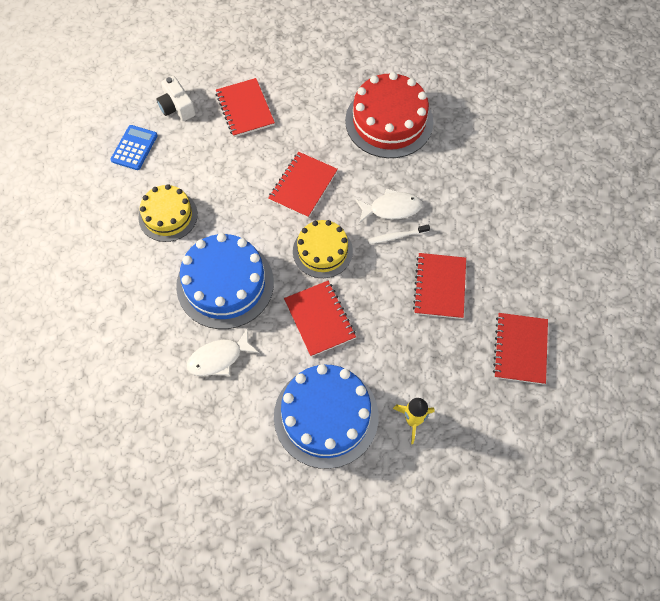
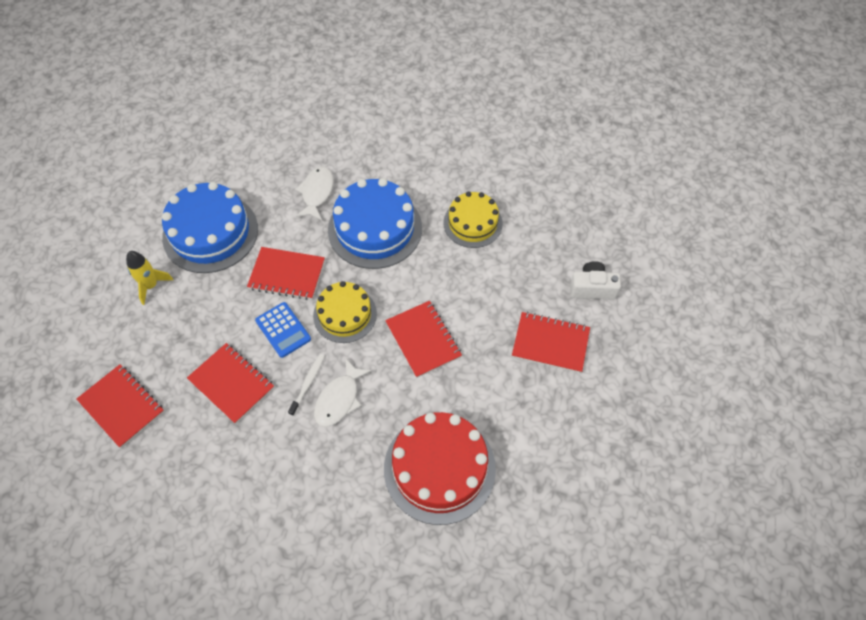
camera: 125 degrees right, 5 degrees down
blue calculator [110,125,158,170] -> blue calculator moved to [255,302,311,358]

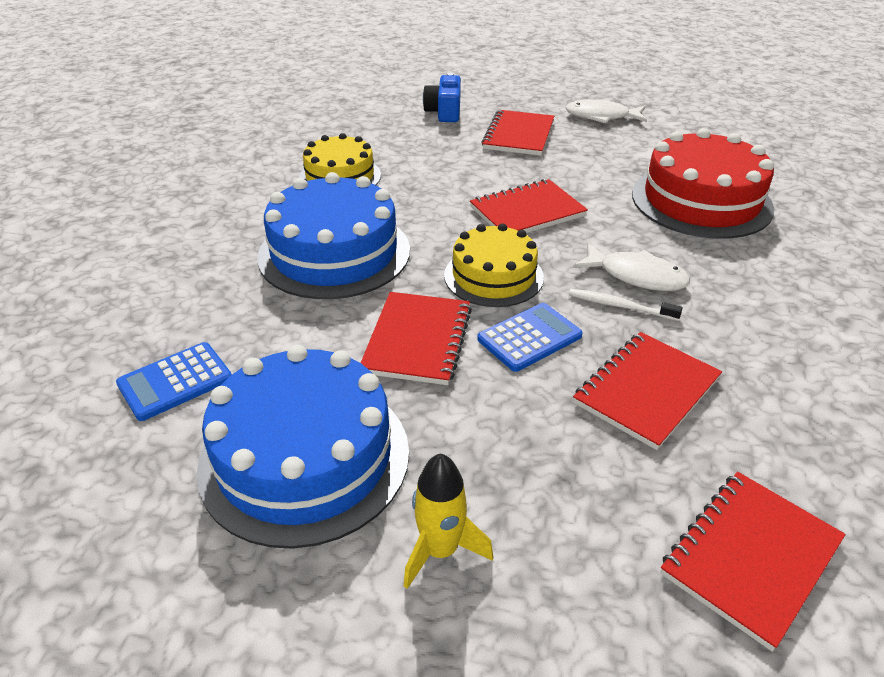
camera: 90 degrees left, 20 degrees down
white fish [295,166,334,220] -> white fish moved to [565,99,647,124]
white camera [570,261,621,300] -> blue camera [423,72,461,122]
none -> blue calculator [116,342,232,421]

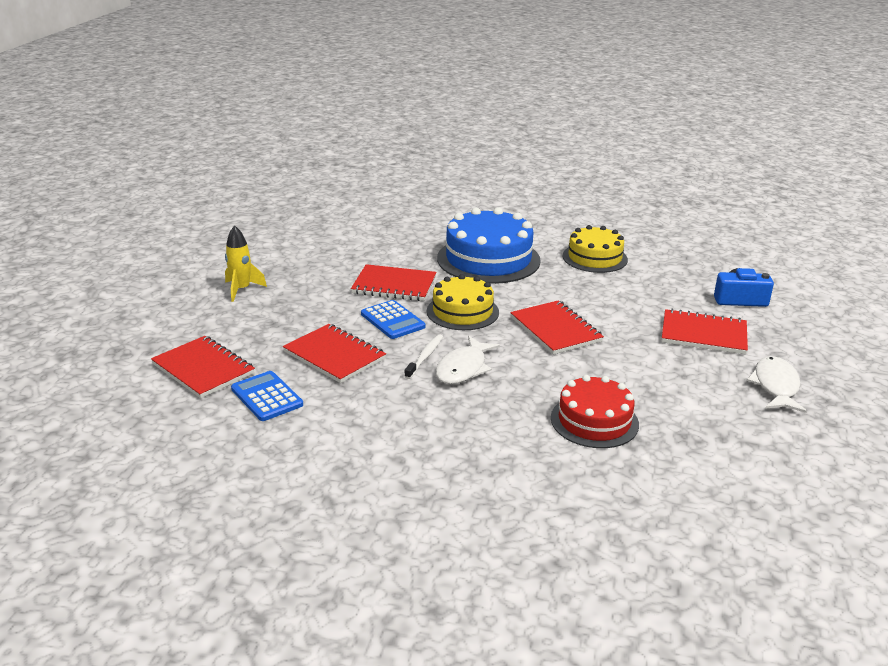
camera: 90 degrees right, 10 degrees down
blue calculator [116,342,232,421] -> blue calculator moved to [231,371,303,421]
blue cake [197,345,409,549] -> none
red cake [632,128,774,239] -> red cake [551,375,639,448], size x0.63

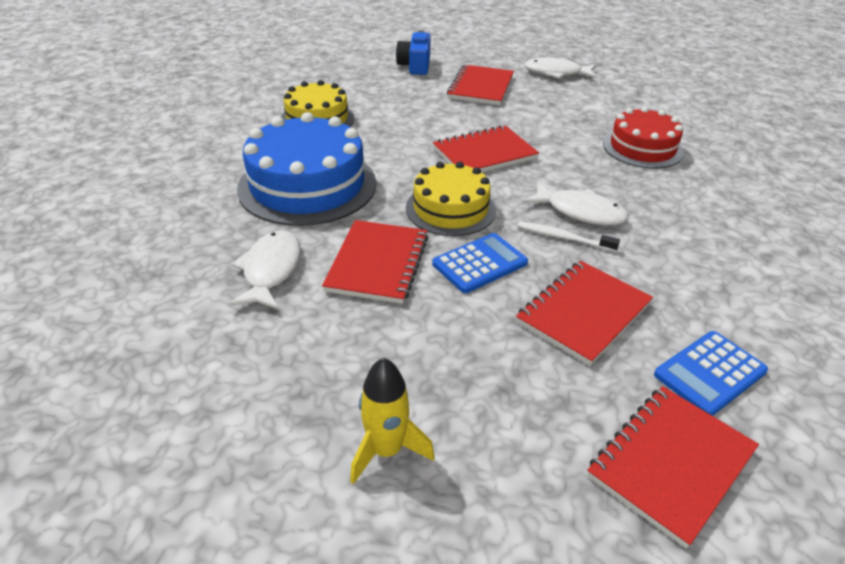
camera: 90 degrees left, 10 degrees up
none -> white fish [228,230,301,310]

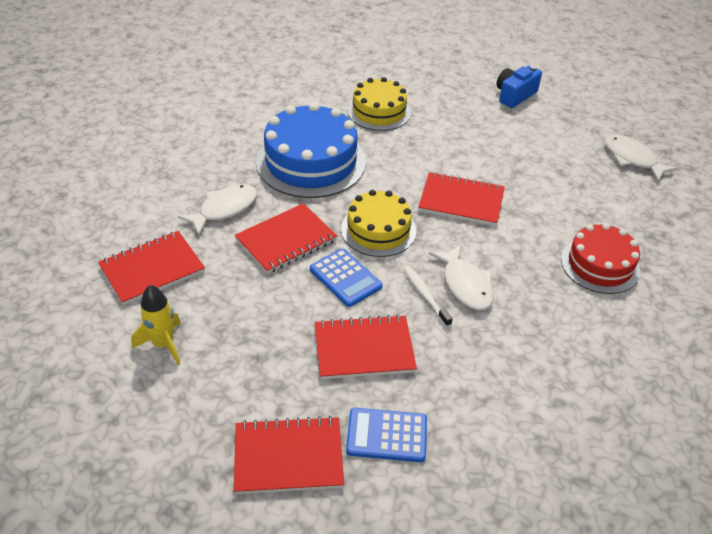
camera: 40 degrees right, 5 degrees up
blue calculator [432,233,528,293] -> blue calculator turned 45 degrees clockwise [310,249,382,307]
red notebook [447,65,514,105] -> red notebook moved to [98,231,205,305]

